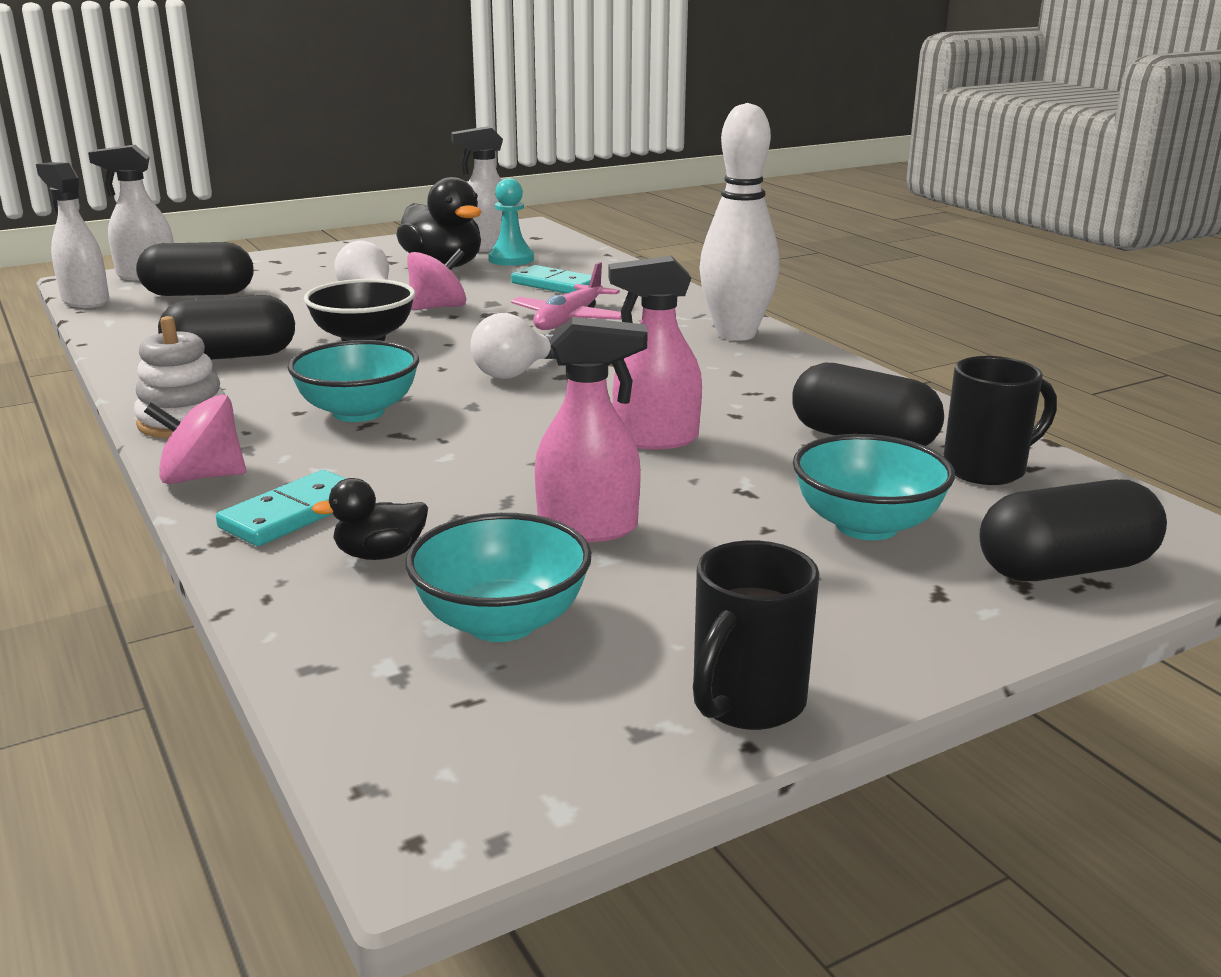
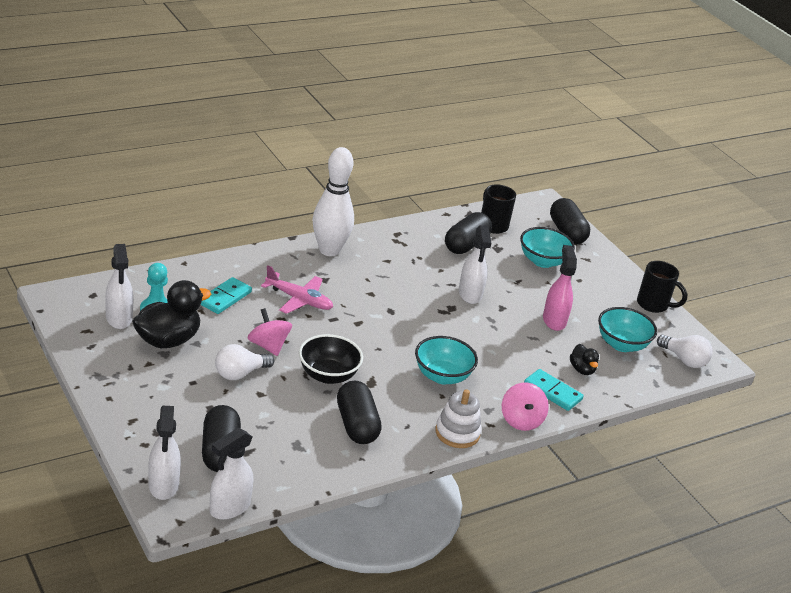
camera: 95 degrees left, 10 degrees up
white light bulb [471,313,556,379] -> white light bulb moved to [657,335,713,368]
pink spray bottle [609,256,702,449] -> white spray bottle [459,225,491,304]

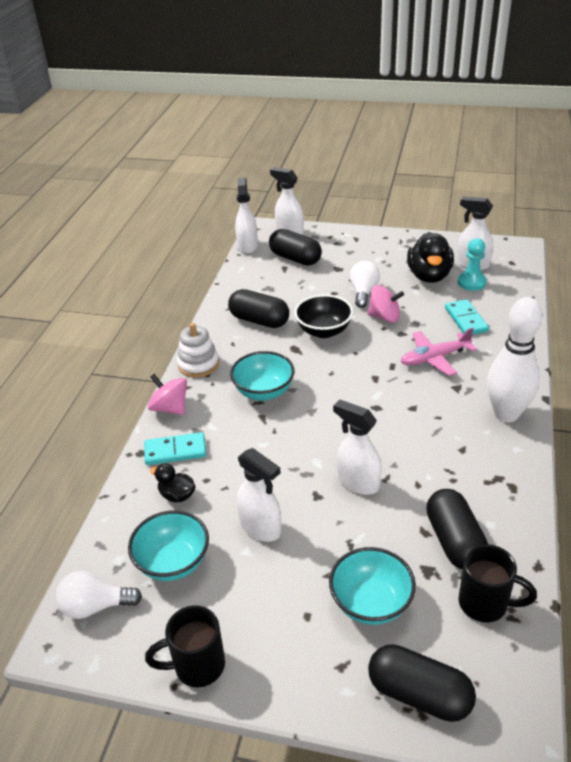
camera: 140 degrees right, 5 degrees up
pink spray bottle [543,245,577,331] -> white spray bottle [237,448,281,542]

